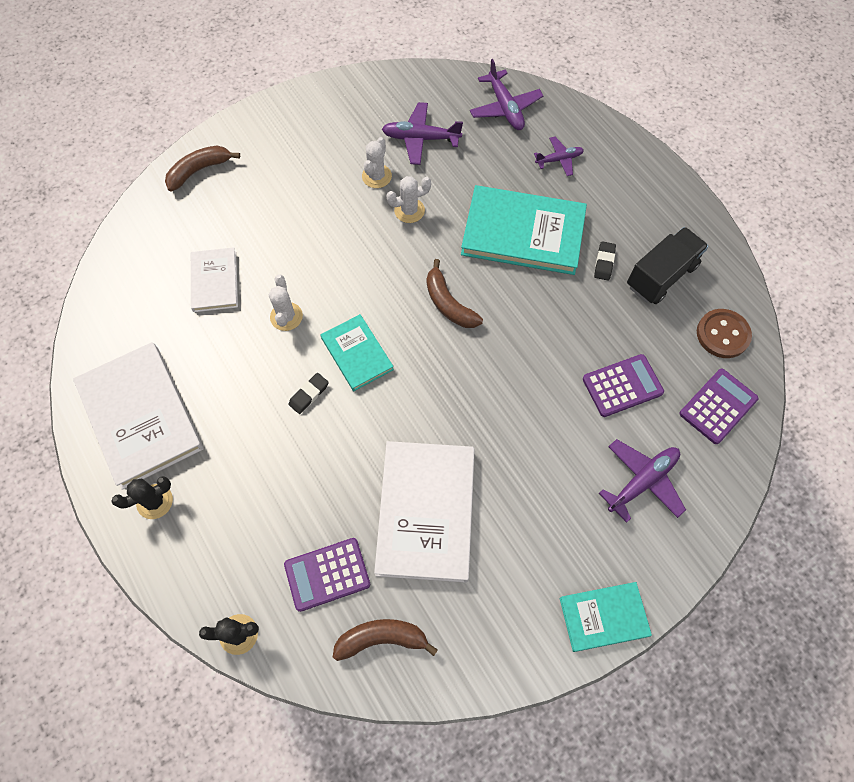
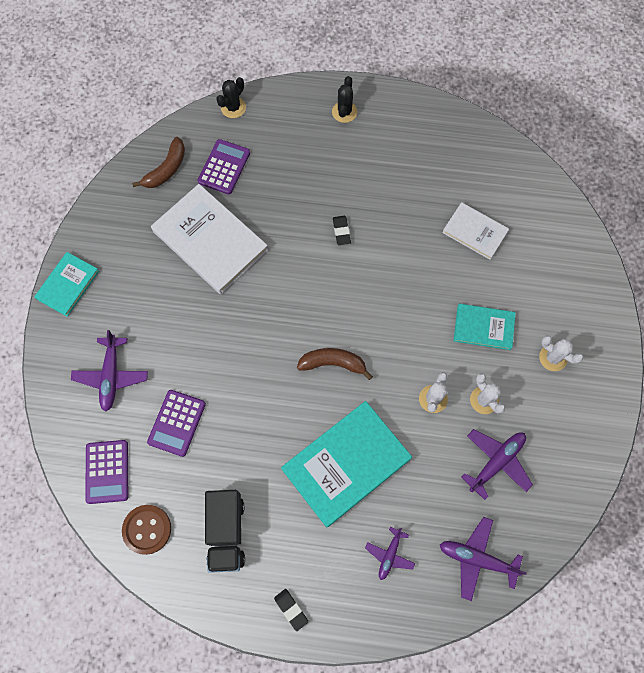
camera: 130 degrees right, 5 degrees up
white book [73,342,204,490] -> none
brown banana [165,146,240,191] -> none
white cactus [269,274,303,331] -> white cactus moved to [539,335,584,371]
turquoise book [321,314,394,391] -> turquoise book moved to [454,304,516,350]
black eraser [594,241,616,280] -> black eraser moved to [274,589,308,631]

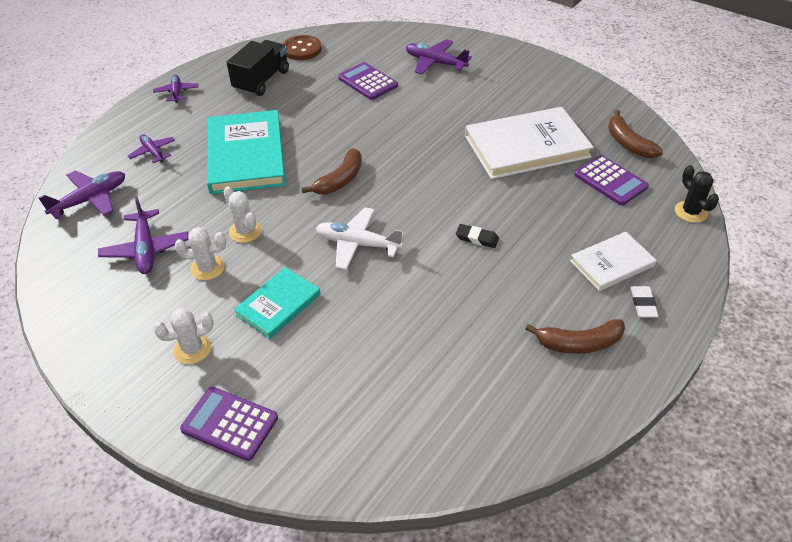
camera: 120 degrees right, 25 degrees down
turquoise book [34,252,99,317] -> none
purple calculator [85,440,128,504] -> purple calculator moved to [180,387,278,461]
black truck [205,490,245,573] -> black truck turned 90 degrees clockwise [227,40,289,96]
black eraser [274,589,308,631] -> purple plane [153,75,198,103]
black cactus [332,76,357,123] -> white eraser [631,286,659,317]
white book [442,202,509,260] -> white book moved to [570,232,657,291]
none -> white plane [316,207,404,270]
none -> brown banana [526,319,625,354]

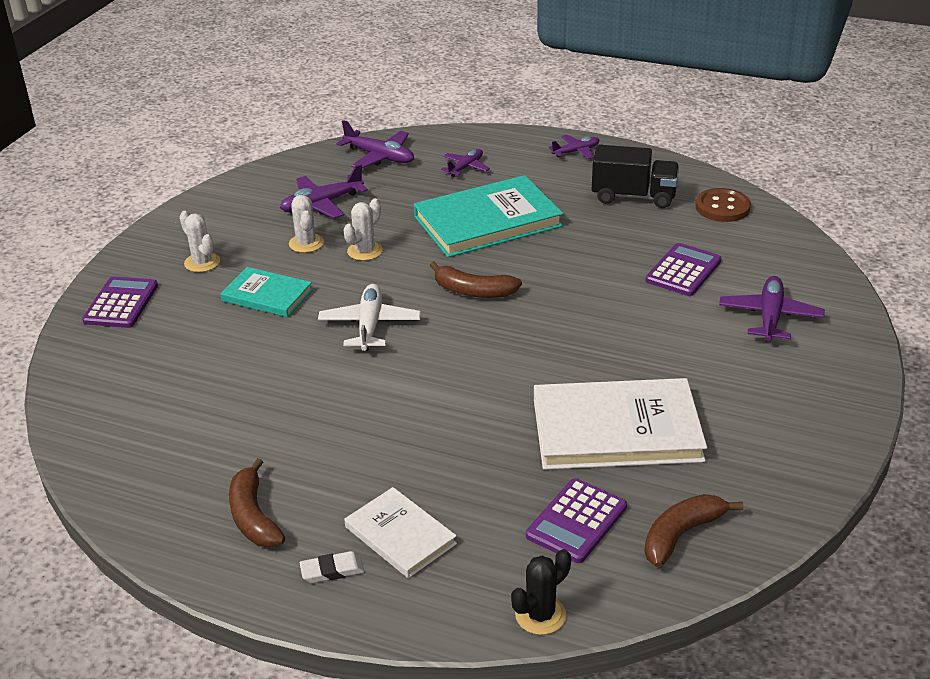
camera: 75 degrees right, 10 degrees down
black eraser [456,224,499,248] -> none
white book [465,107,594,179] -> white book turned 60 degrees counterclockwise [534,378,707,470]

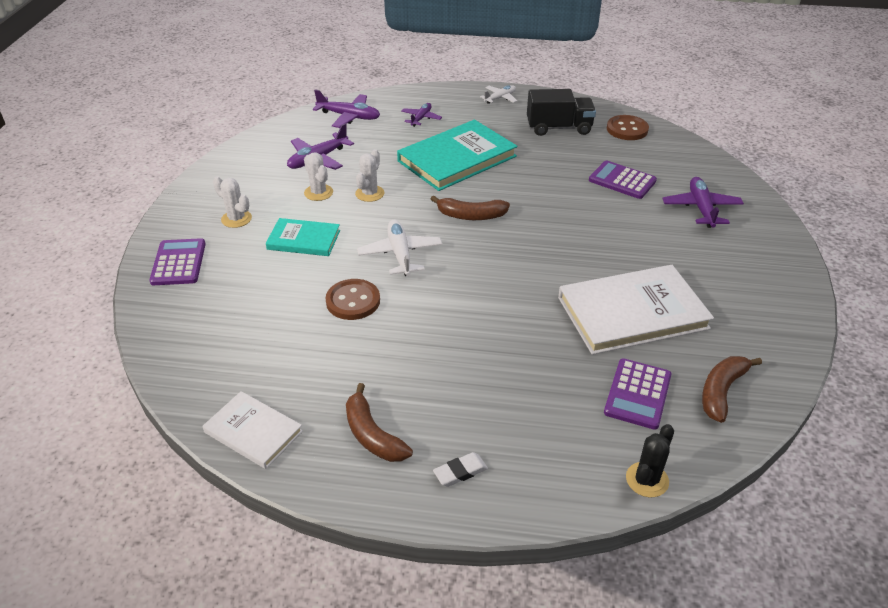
camera: 15 degrees left, 5 degrees up
white book [345,487,457,578] -> white book moved to [202,391,303,469]
purple plane [549,135,599,159] -> white plane [480,85,517,104]
purple calculator [646,243,721,296] -> purple calculator turned 75 degrees counterclockwise [589,161,657,199]
none -> brown button [325,279,380,320]

